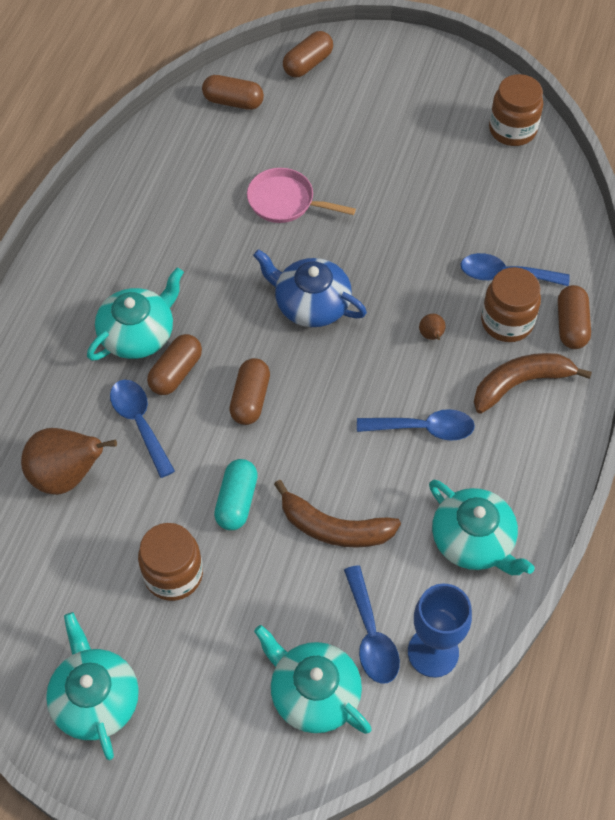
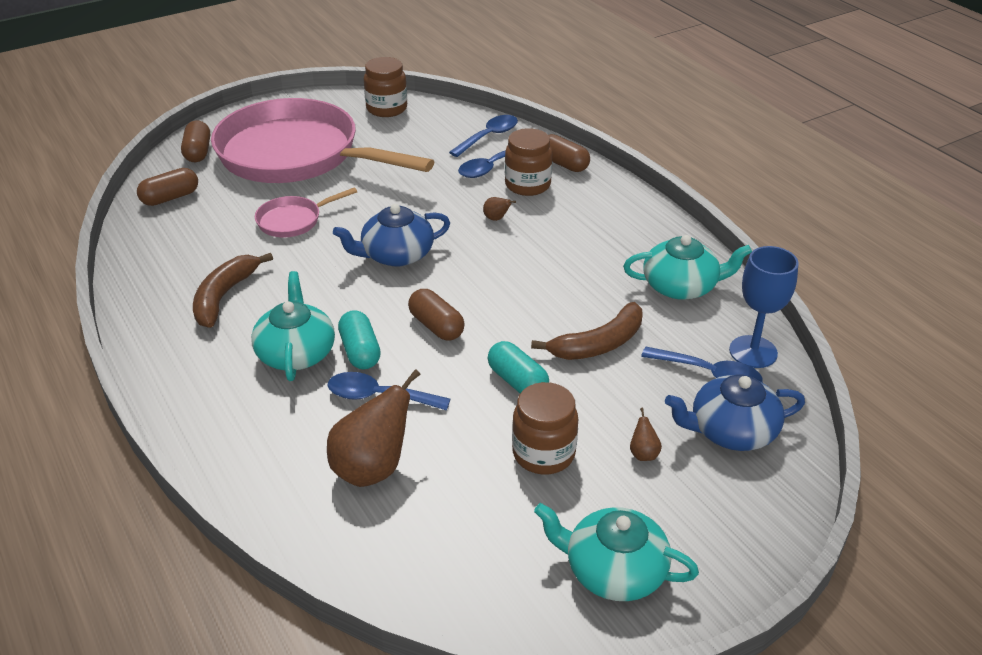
camera: 50 degrees left, 20 degrees down
brown capsule [147,334,202,395] -> turquoise capsule [338,310,381,369]
turquoise teapot [254,625,371,734] -> blue teapot [665,375,805,451]
blue spoon [357,409,475,441] -> blue spoon moved to [449,115,518,157]
brown banana [474,353,592,414] -> brown banana moved to [193,253,273,328]
none -> pink pan [211,98,434,183]
none -> brown pear [630,408,662,461]

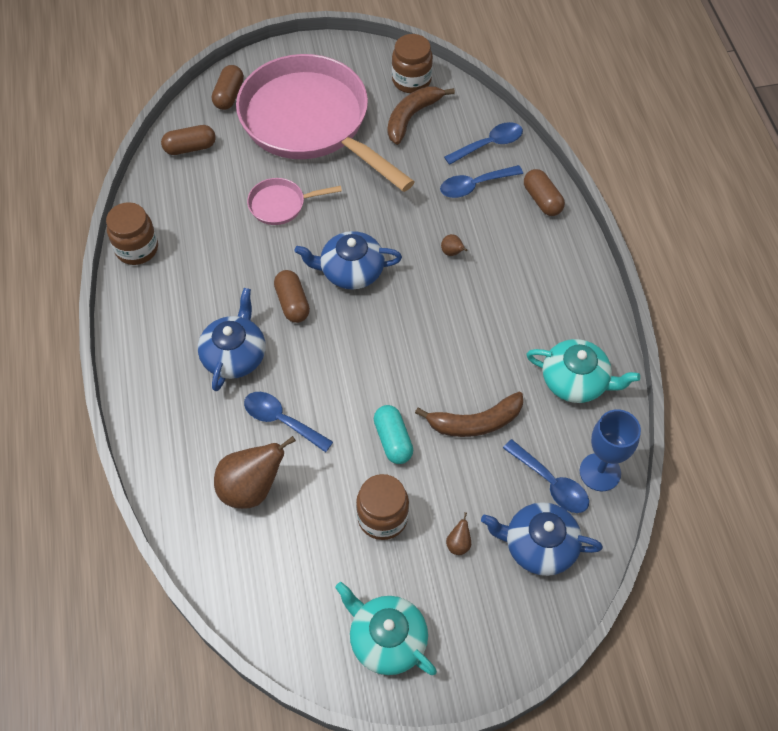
camera: 20 degrees right, 20 degrees up
brown banana [193,253,273,328] -> brown banana moved to [388,86,455,145]
turquoise teapot [251,271,335,381] -> blue teapot [198,288,266,391]
turquoise capsule [338,310,381,369] -> none
brown capsule [408,289,465,341] -> brown capsule moved to [274,270,310,323]
brown jar [505,128,552,196] -> brown jar moved to [106,202,158,265]

